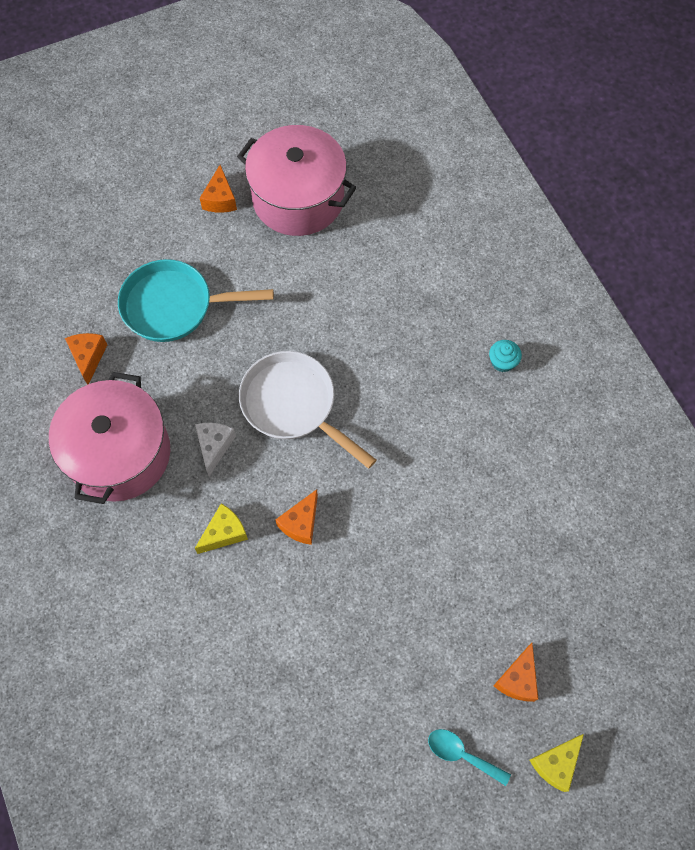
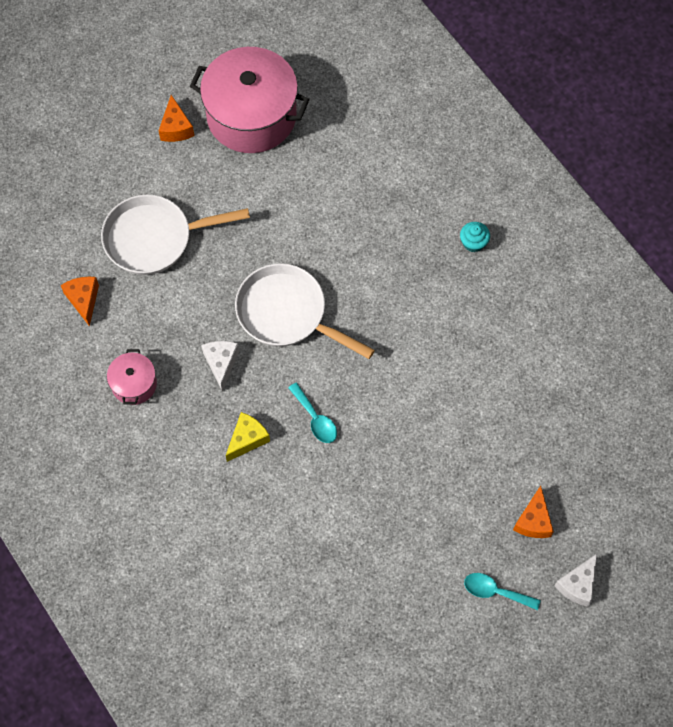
camera: 10 degrees left, 0 degrees up
pink pot [49,372,170,504] -> pink pot [107,349,157,405], size x0.47
turquoise pan [118,259,274,342] -> white pan [101,194,250,275]
orange cheese [276,489,318,545] -> turquoise spoon [288,383,337,443]
yellow cheese [530,734,584,792] -> white cheese [555,554,597,607]

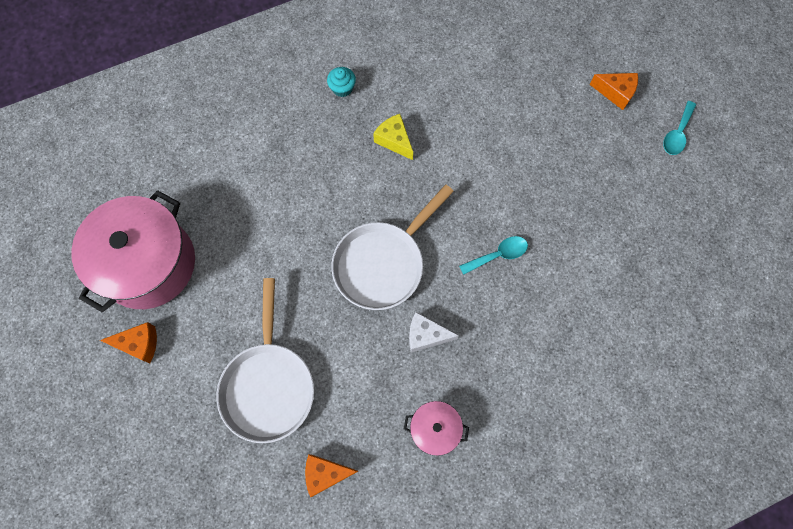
camera: 80 degrees left, 5 degrees up
yellow cheese [226,412,270,462] -> yellow cheese moved to [373,114,413,160]
white cheese [555,554,597,607] -> none

